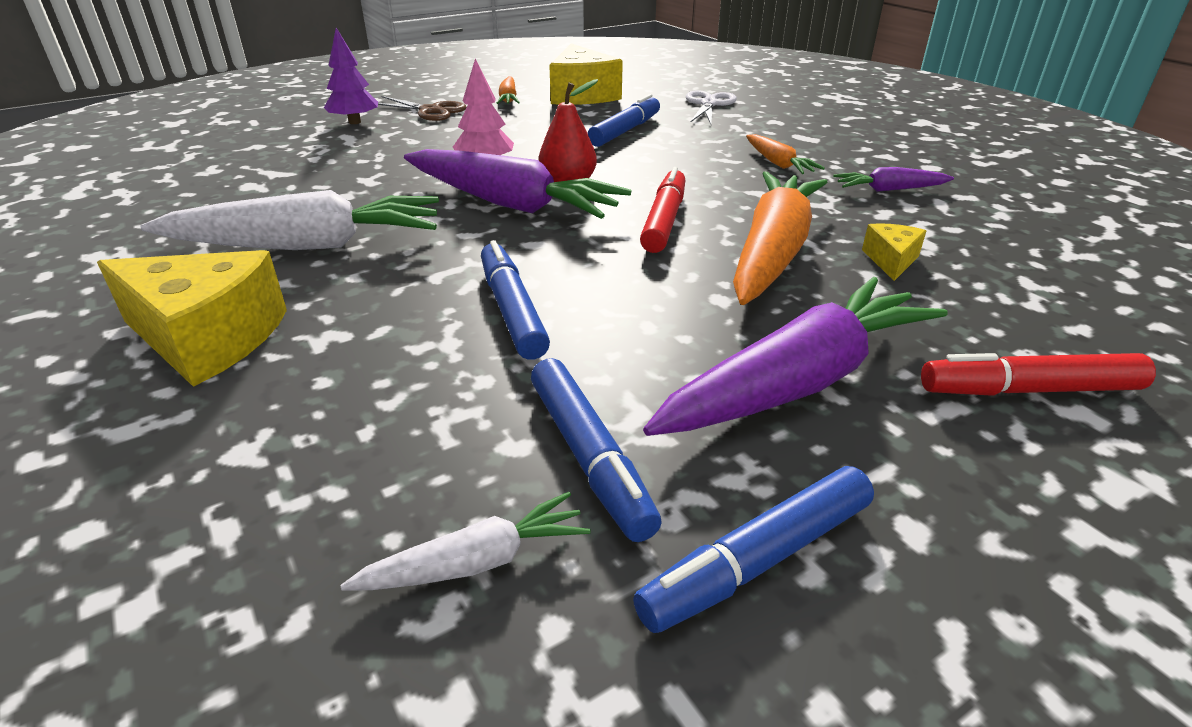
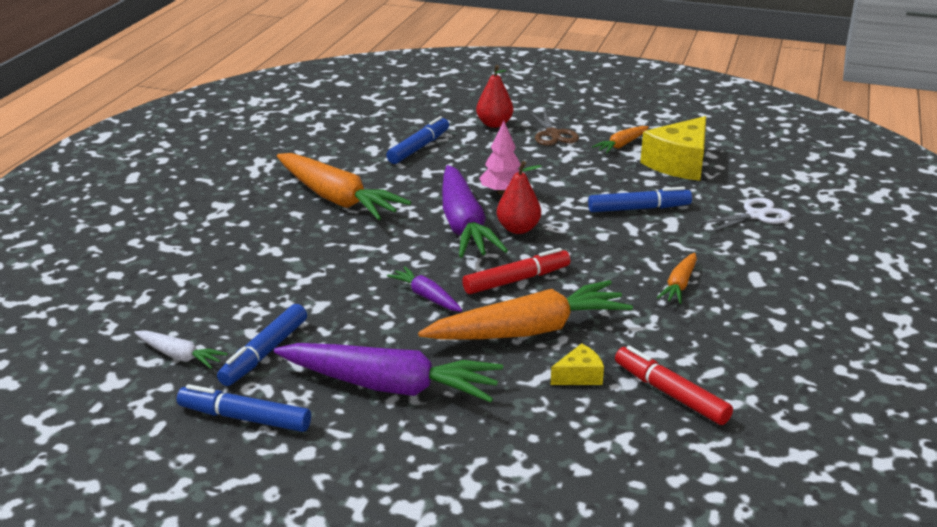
camera: 50 degrees right, 5 degrees down
yellow cheese [97,250,287,387] -> none
white carrot [141,190,439,250] -> orange carrot [277,153,411,220]
purple tree [324,28,378,124] -> red pear [476,65,513,128]
blue marker [481,240,550,360] -> blue marker moved to [386,116,449,164]
purple carrot [833,167,954,192] -> purple carrot moved to [387,266,462,312]
red marker [921,353,1156,396] -> red marker moved to [615,346,733,425]

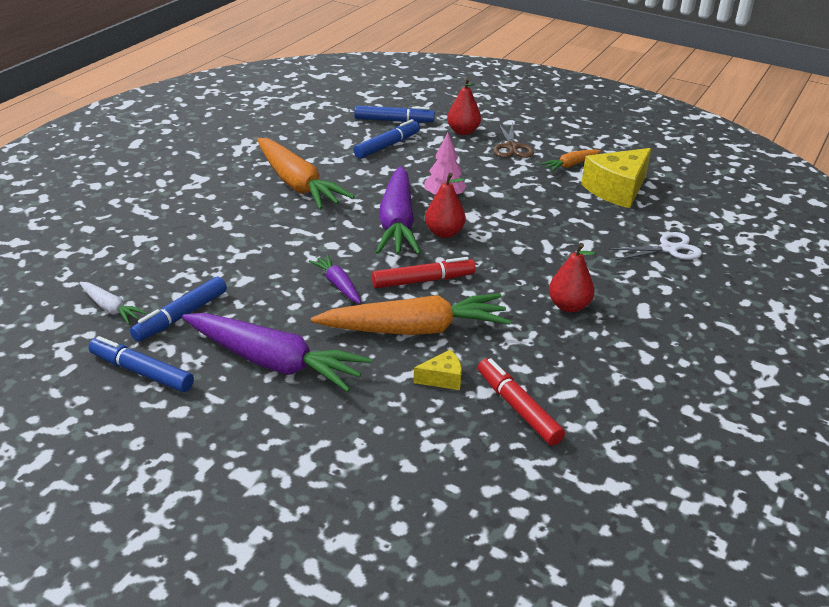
camera: 10 degrees right, 5 degrees up
blue marker [588,187,692,212] -> blue marker moved to [354,106,435,123]
orange carrot [657,253,697,304] -> red pear [549,243,595,312]

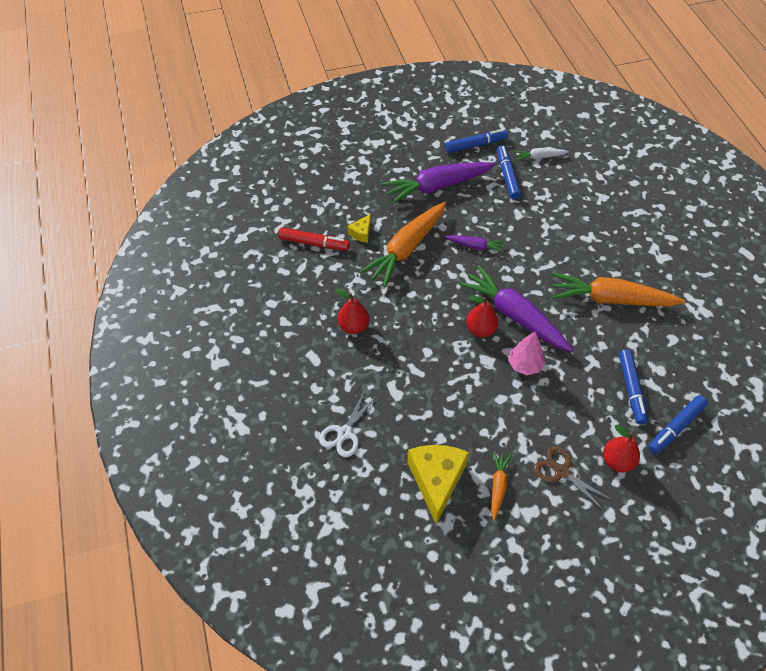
camera: 135 degrees right, 20 degrees up
red marker [372,257,476,288] -> none

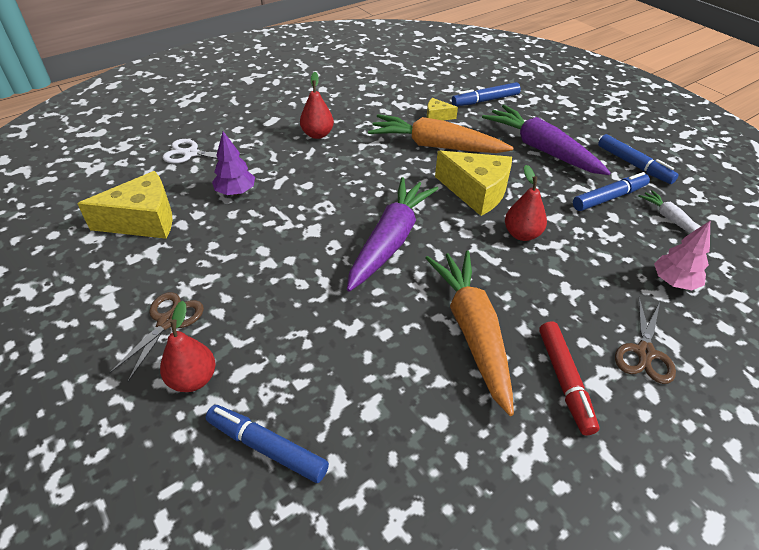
camera: 70 degrees right, 10 degrees down
red marker [278,228,350,251] -> red marker moved to [539,321,599,435]
purple carrot [445,235,505,253] -> yellow cheese [435,151,512,216]
red pear [466,296,499,337] -> red pear moved to [505,165,547,241]
orange carrot [491,451,511,520] -> none
pink tree [508,331,545,375] -> pink tree moved to [654,221,710,290]
blue marker [619,349,648,424] -> blue marker moved to [452,82,521,106]
none -> purple tree [212,131,255,195]
none -> brown scissors [615,297,676,384]

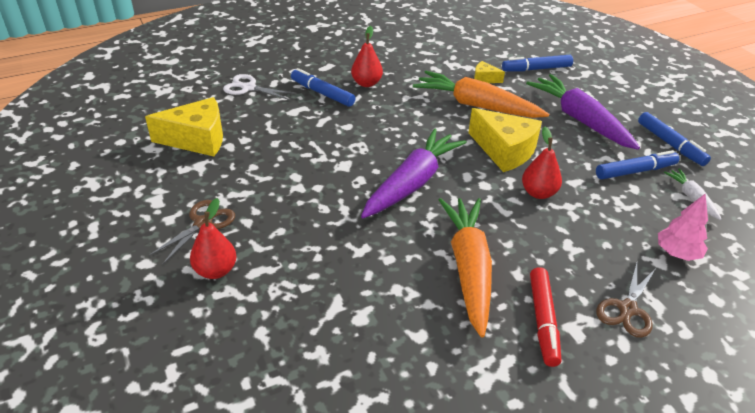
camera: 10 degrees right, 5 degrees down
blue marker [206,405,329,483] -> blue marker moved to [291,68,355,107]
purple tree [212,131,255,195] -> none

